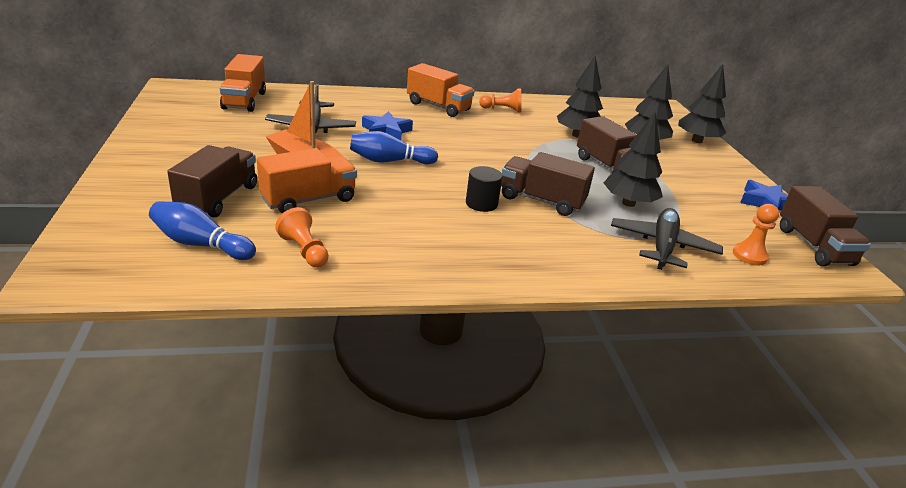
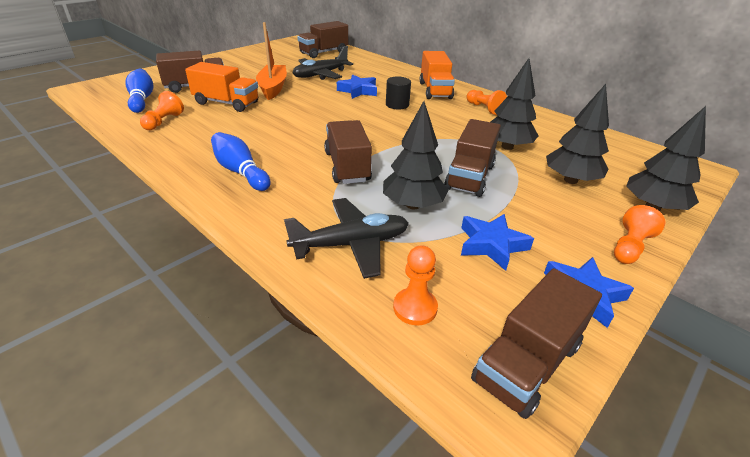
camera: 55 degrees right, 5 degrees up
orange truck [220,54,266,112] -> brown truck [297,21,348,58]
blue bowling pin [350,131,438,164] -> blue bowling pin moved to [211,132,271,191]
black cylinder [466,166,503,212] -> black cylinder moved to [386,77,411,109]
none -> blue star [461,214,534,271]
none -> orange pawn [614,205,666,264]

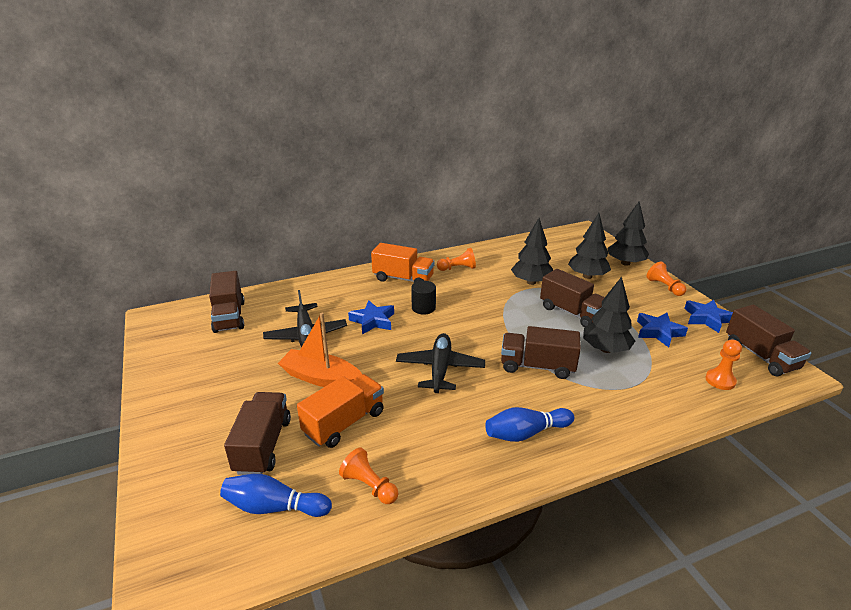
camera: 65 degrees left, 5 degrees down
black plane [284,198,409,279] -> black plane moved to [396,333,485,393]

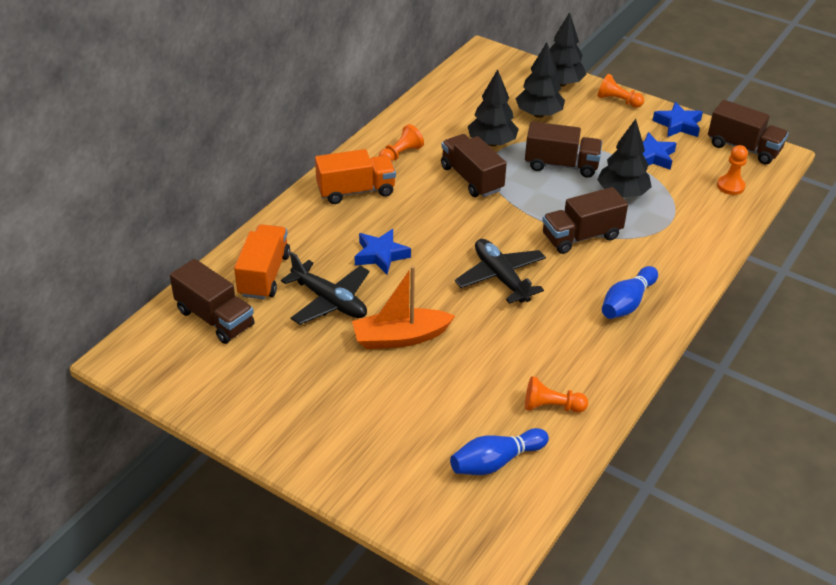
camera: 35 degrees left, 10 degrees up
brown truck [224,392,291,475] -> brown truck moved to [441,134,507,197]
orange truck [297,374,384,448] -> orange truck moved to [234,224,290,299]
black cylinder [411,281,436,314] -> none

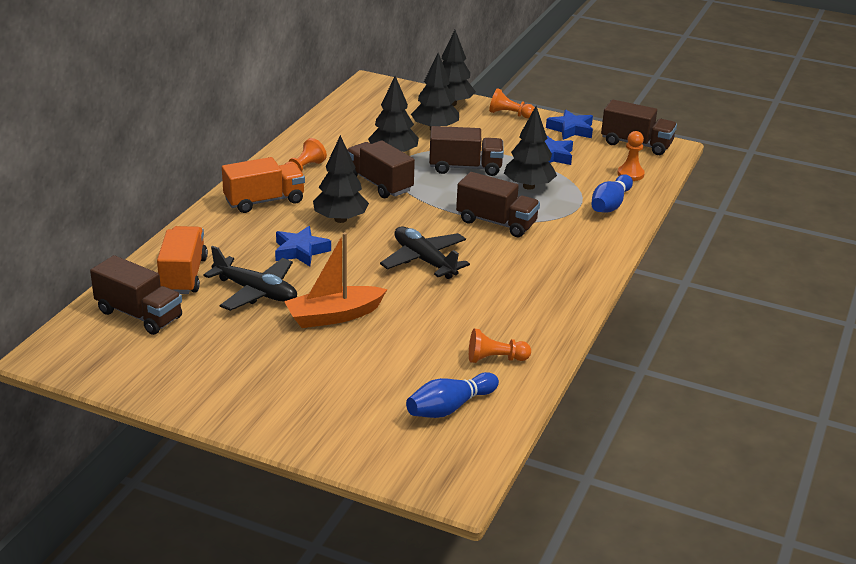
camera: 10 degrees left, 10 degrees down
brown truck [542,187,628,254] -> brown truck turned 120 degrees counterclockwise [456,172,540,237]
blue bowling pin [602,266,658,319] -> blue bowling pin moved to [592,174,633,213]
none -> black tree [313,135,369,223]

